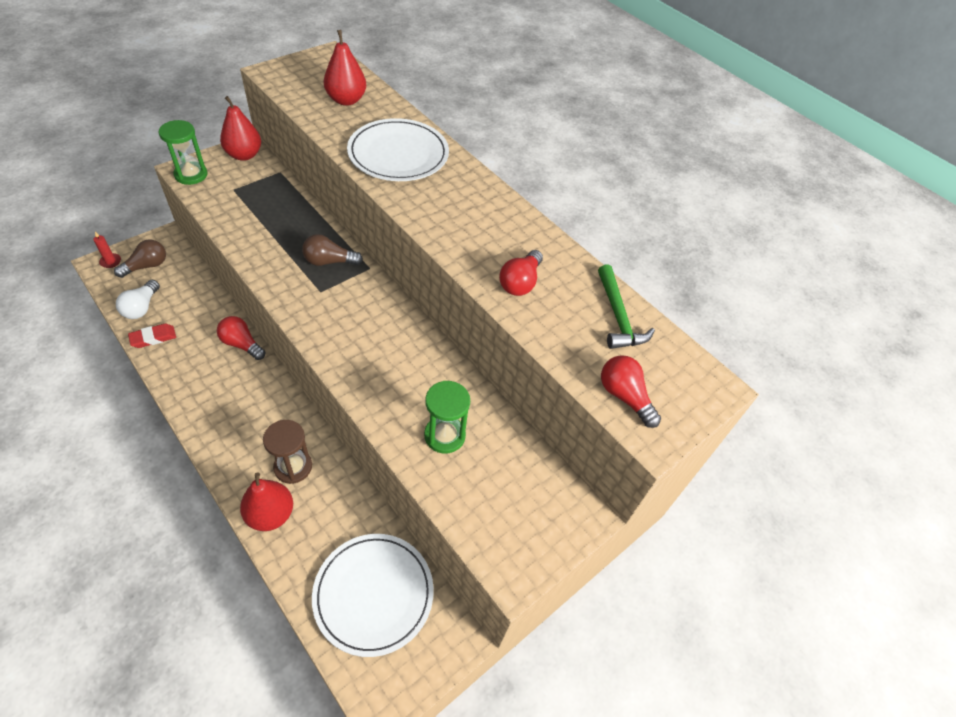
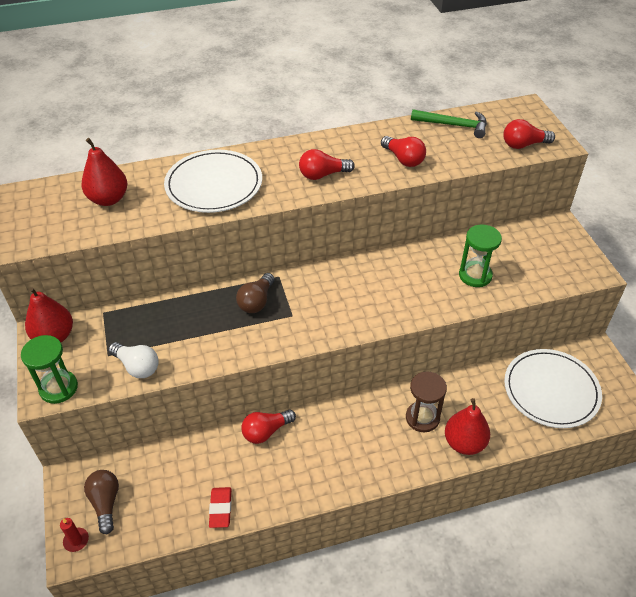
camera: 60 degrees left, 5 degrees down
white light bulb [116,280,160,319] -> white light bulb moved to [108,342,159,378]
none -> red light bulb [299,149,355,180]

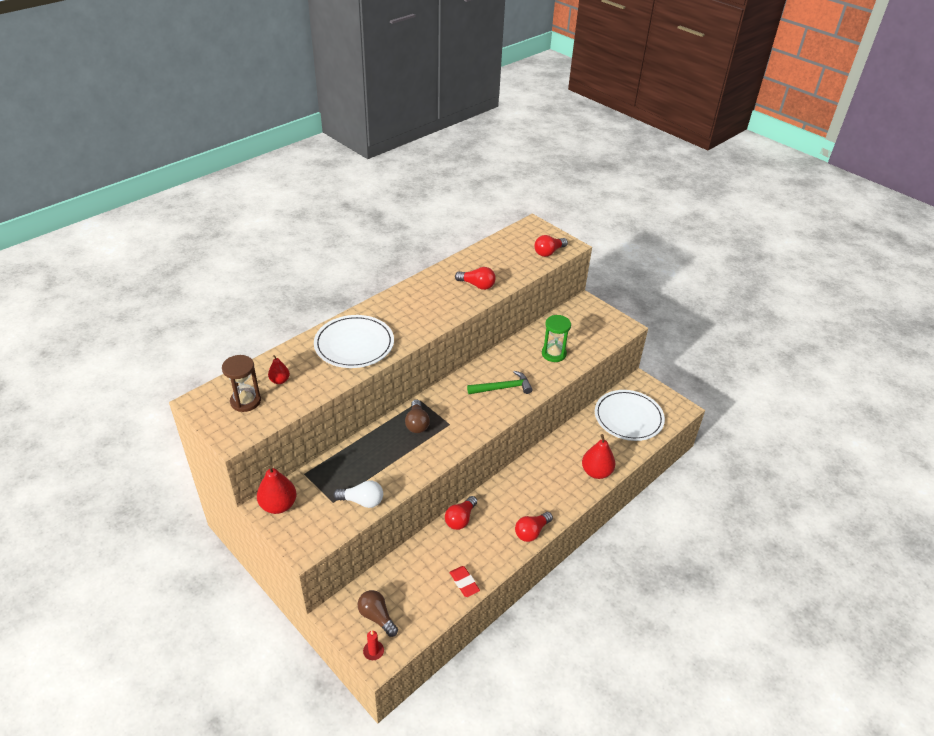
camera: 30 degrees left, 5 degrees down
green hourglass [21,335,78,404] -> none
red pear [81,138,127,206] -> red pear [268,355,290,384], size x0.57
red light bulb [299,149,355,180] -> red light bulb moved to [515,512,553,542]
brown hourglass [406,371,447,432] -> brown hourglass moved to [222,355,261,412]
green hammer [411,109,487,138] -> green hammer moved to [467,371,533,394]

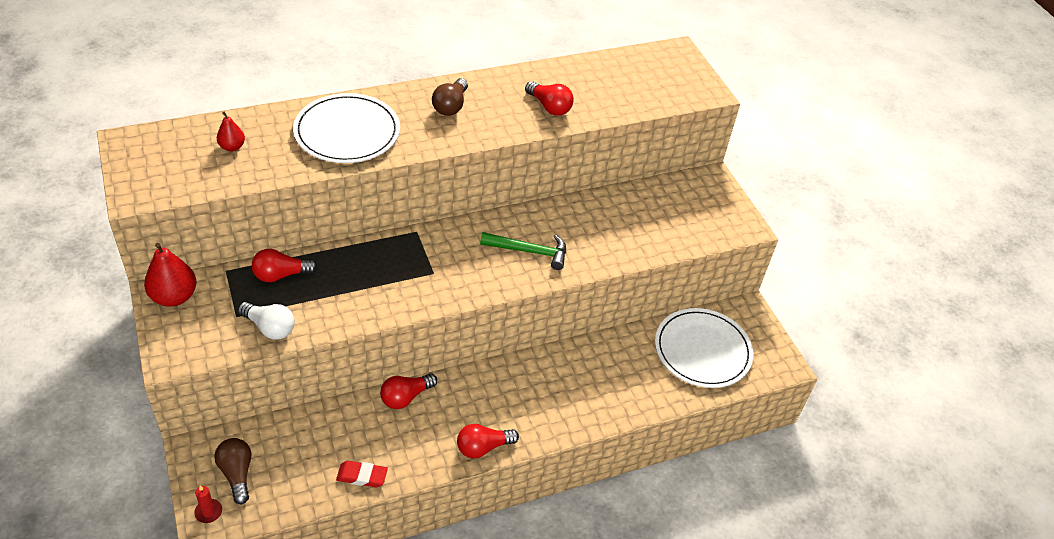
camera: 20 degrees right, 5 degrees up
brown hourglass [222,355,261,412] -> none
brown light bulb [405,399,430,433] -> brown light bulb moved to [432,78,468,116]
red eraser [449,566,480,597] -> red eraser turned 75 degrees counterclockwise [336,461,388,487]
red light bulb [534,235,568,257] -> red light bulb moved to [252,249,318,282]
green hourglass [542,315,571,362] -> none
red pear [582,434,615,479] -> none

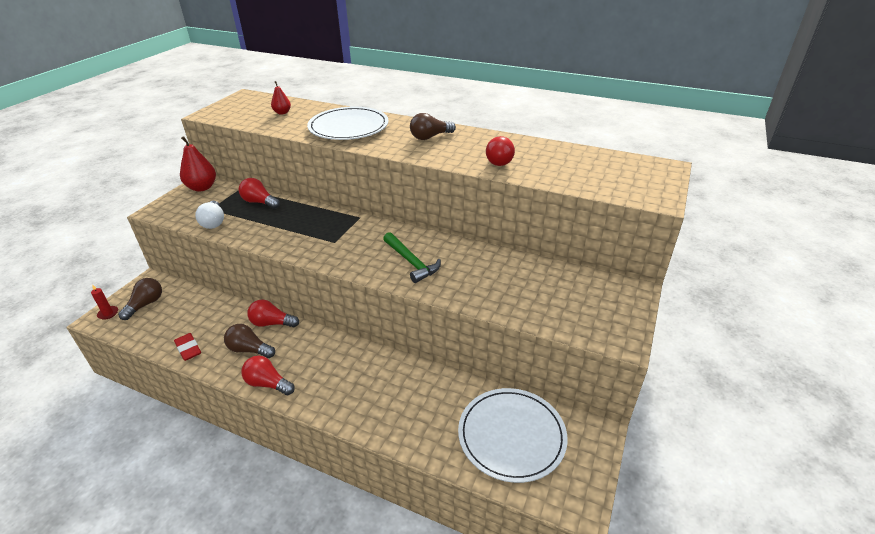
camera: 50 degrees right, 10 degrees down
none -> brown light bulb [224,324,275,358]

